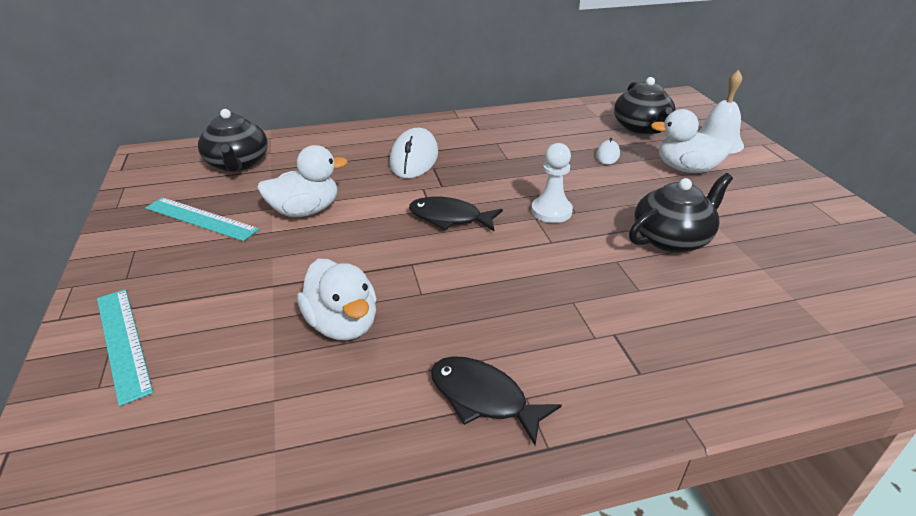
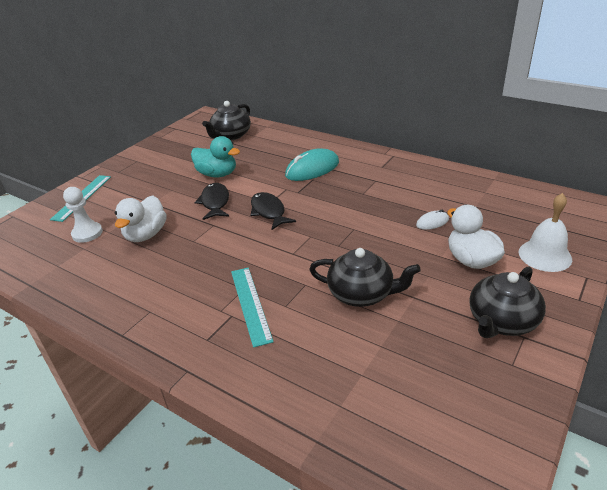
camera: 50 degrees right, 0 degrees up
turquoise ruler [145,197,259,241] -> turquoise ruler moved to [231,268,274,348]
white duck [257,145,348,217] -> turquoise duck [191,136,240,177]
white mouse [389,128,438,178] -> turquoise mouse [285,148,339,181]
black fish [431,356,562,445] -> black fish moved to [194,183,229,220]
white pawn [531,143,573,223] -> white pawn moved to [63,187,103,243]
black teapot [614,77,676,135] -> black teapot moved to [469,266,546,338]

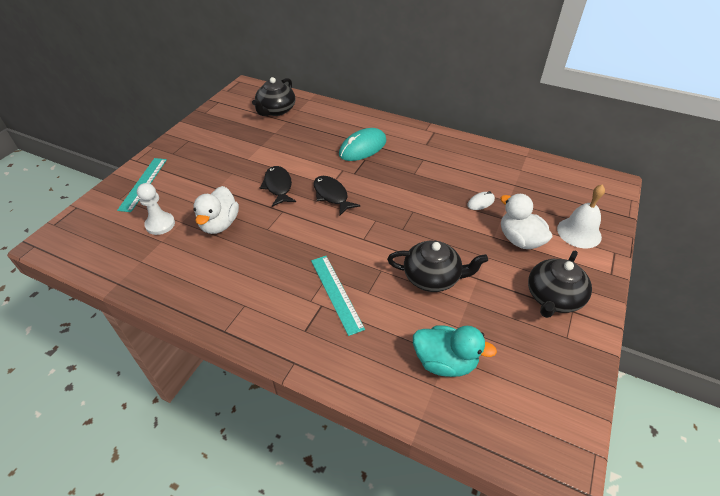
camera: 10 degrees left, 10 degrees up
turquoise duck [191,136,240,177] -> turquoise duck moved to [413,325,497,377]

